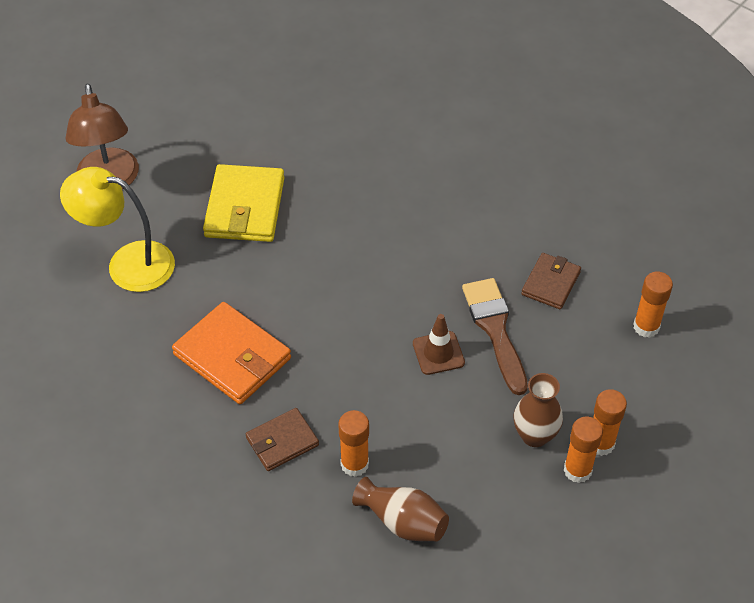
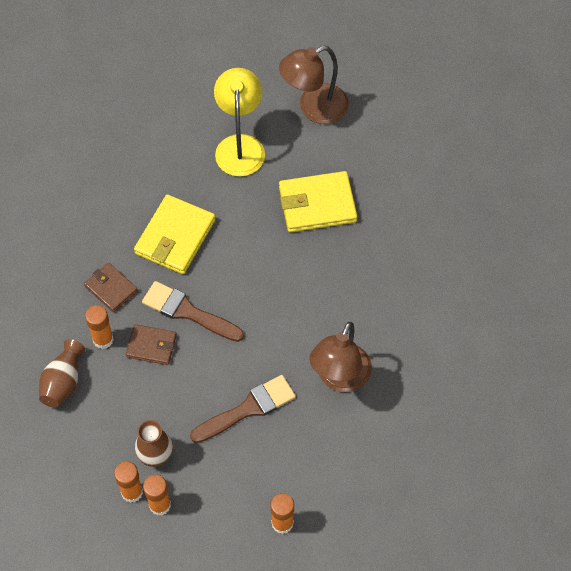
camera: 75 degrees right, 10 degrees up
orange wallet [172,302,291,404] -> yellow wallet [134,194,216,274]
brown traffic cone [413,314,465,375] -> none
brown wallet [521,253,581,309] -> brown wallet moved to [126,324,177,365]
none -> brown brush [142,281,244,342]
none -> brown lamp [309,322,372,392]

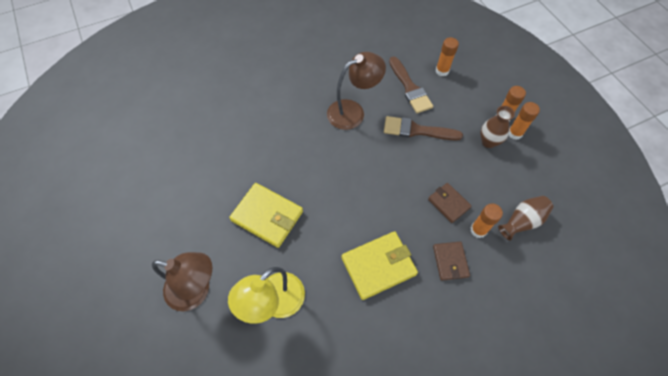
camera: 140 degrees left, 0 degrees up
brown brush [142,281,244,342] -> brown brush moved to [389,56,433,113]

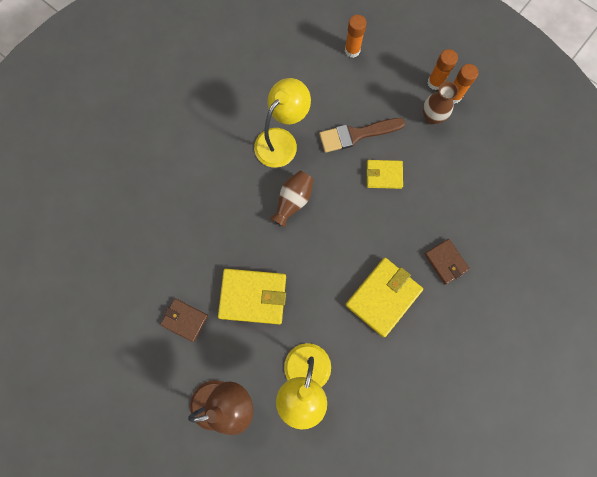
camera: 25 degrees left, 15 degrees up
brown lamp [327,52,386,130] -> yellow lamp [254,78,311,168]
brown brush [389,56,433,113] -> none
brown wallet [428,183,472,223] -> brown wallet moved to [160,299,208,342]
orange glue stick [470,204,503,238] -> none
brown vase [498,196,553,240] -> brown vase moved to [270,171,314,228]
none -> yellow wallet [367,160,403,189]

